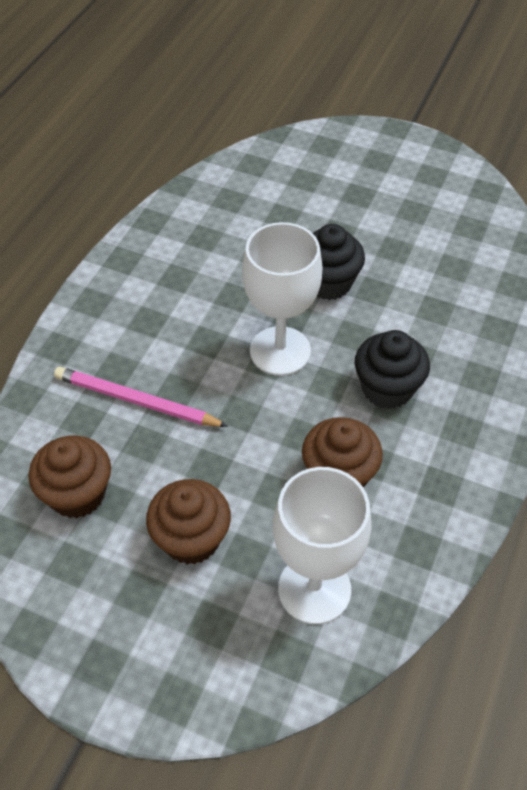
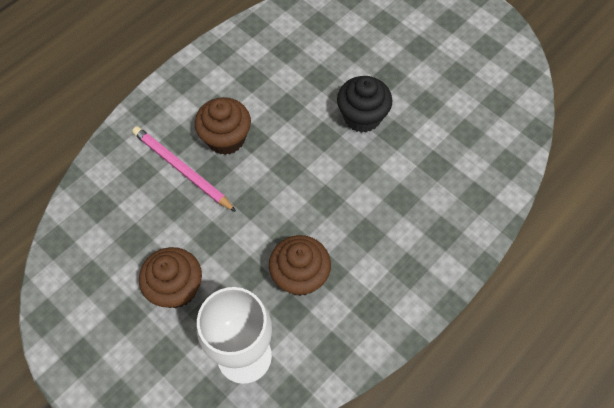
camera: 20 degrees right, 10 degrees up
brown cupcake [29,436,111,518] -> brown cupcake moved to [195,97,251,155]
white goblet [242,222,322,376] -> none
black cupcake [355,330,430,409] -> none

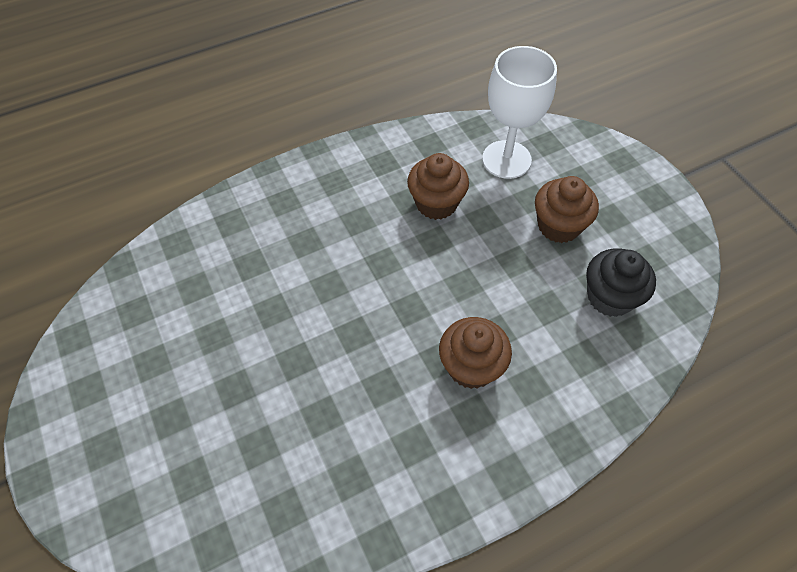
camera: 160 degrees left, 5 degrees down
pink pencil [132,126,236,212] -> none
black cupcake [337,76,393,133] -> black cupcake moved to [586,248,656,317]

